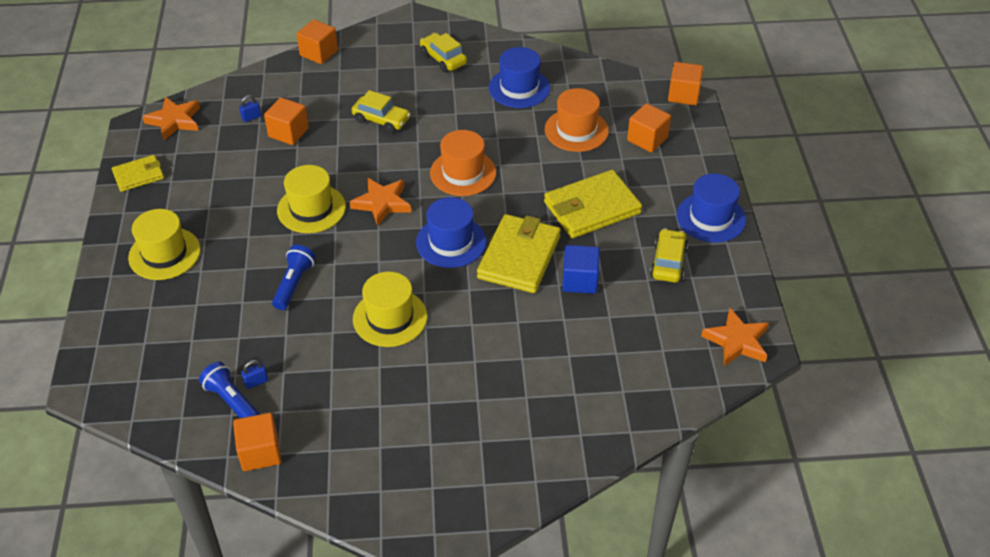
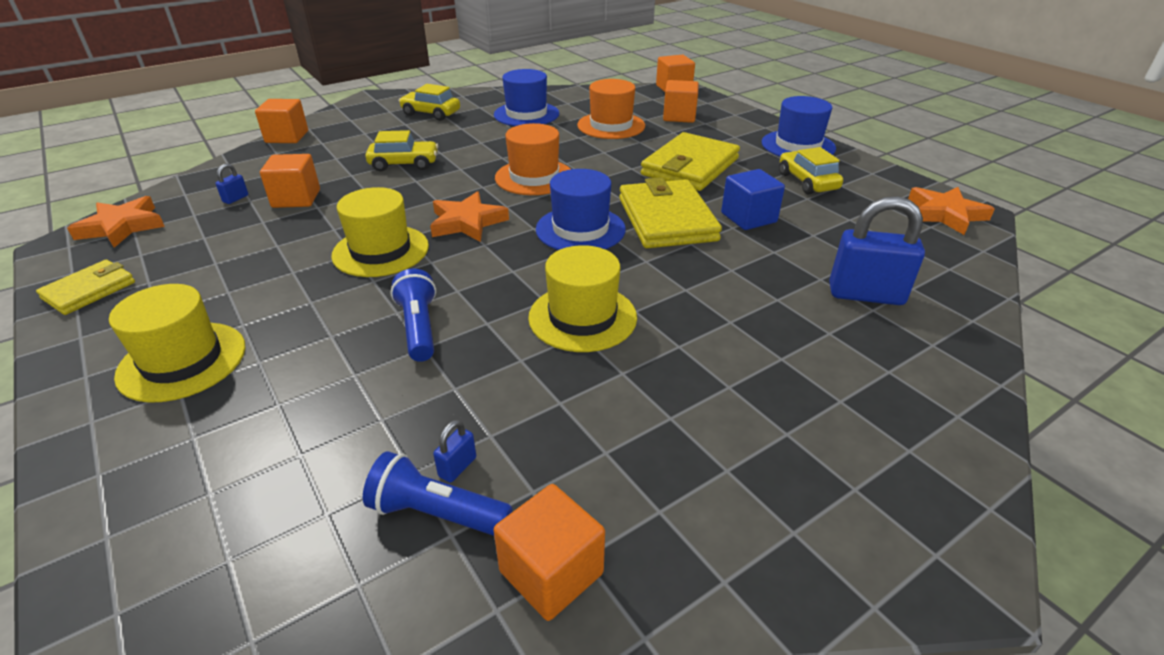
camera: 30 degrees left, 10 degrees down
none -> blue padlock [829,196,925,305]

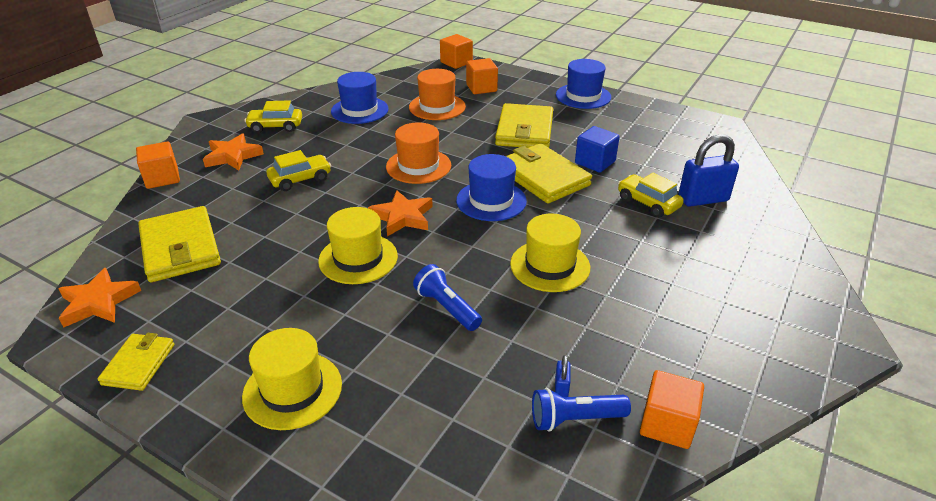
camera: 25 degrees left, 0 degrees up
blue padlock [216,163,248,204] -> yellow wallet [138,206,221,282]
orange cube [260,154,320,208] -> none
yellow car [779,147,843,195] -> yellow car moved to [618,173,684,218]
orange star [908,187,995,235] -> orange star moved to [203,133,264,170]

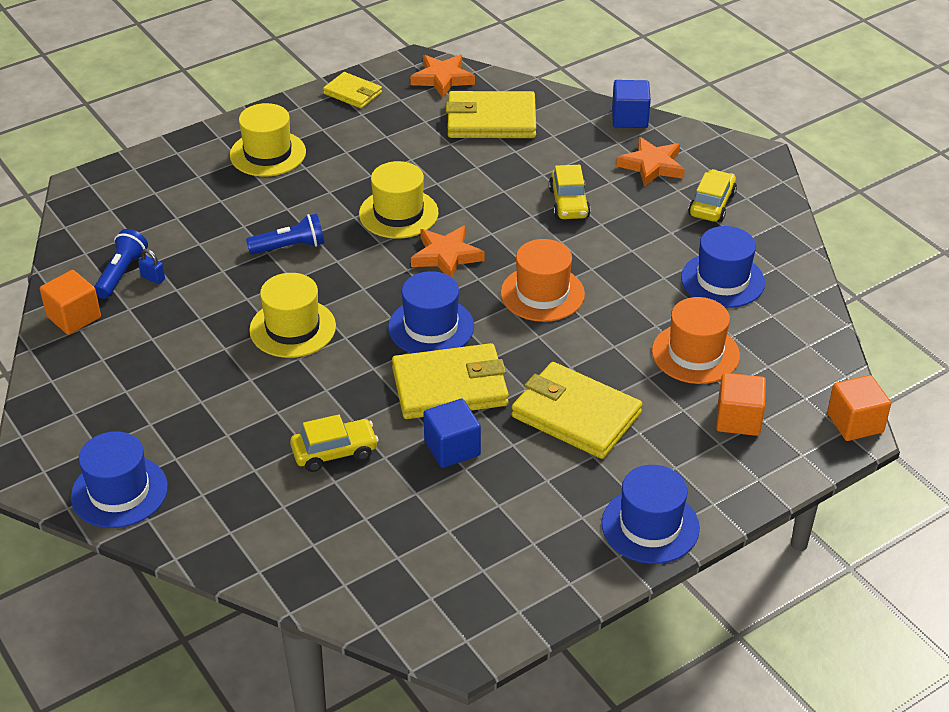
camera: 115 degrees right, 5 degrees up
orange cube [136,141,180,189] -> blue cube [612,80,651,128]
blue padlock [678,134,739,207] -> none
none -> blue hat [71,431,168,528]

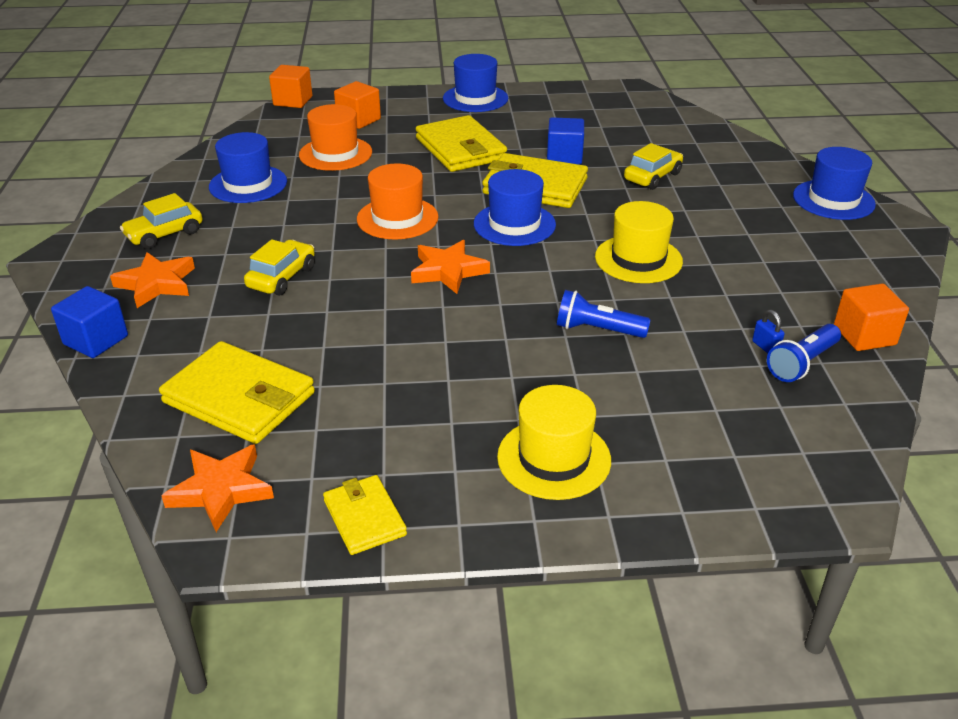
camera: 150 degrees left, 5 degrees down
yellow car [290,415,379,472] -> yellow car turned 120 degrees clockwise [624,143,683,190]
yellow hat [359,161,439,239] -> none

